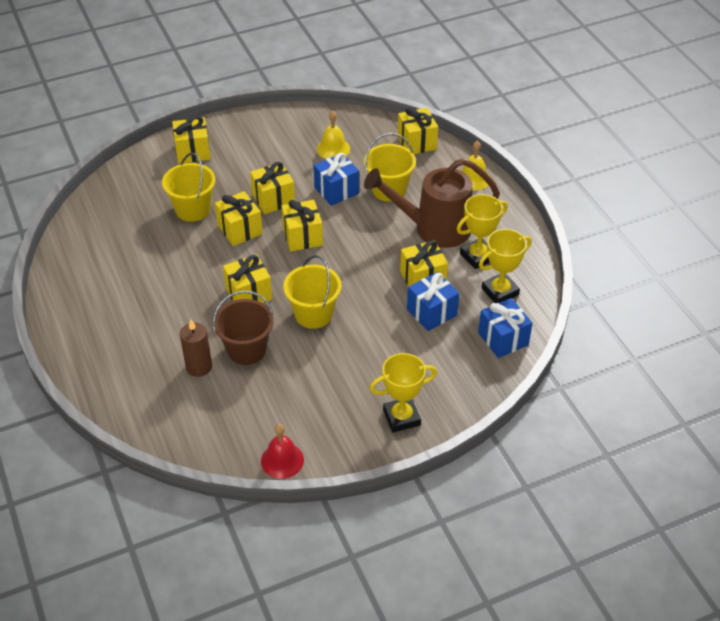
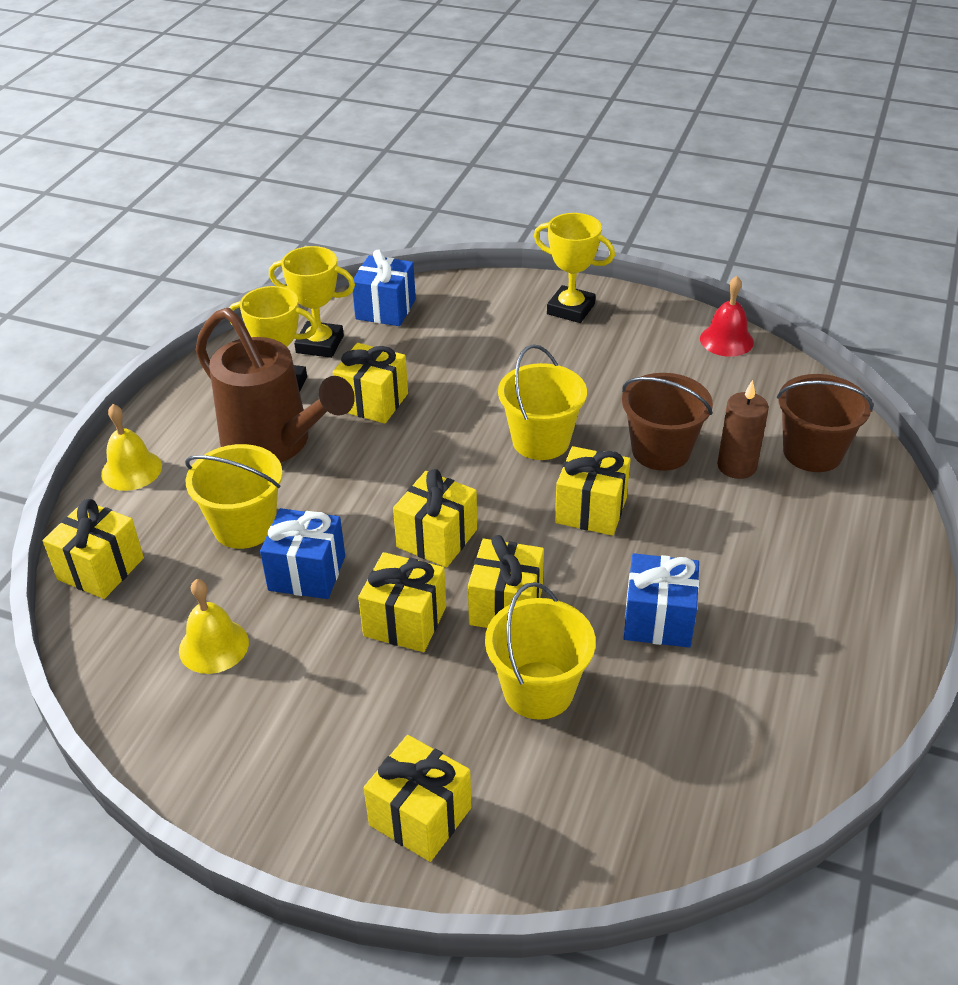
camera: 135 degrees left, 5 degrees down
blue gift [407,272,459,331] -> blue gift moved to [624,553,699,648]
none -> brown bucket [777,374,873,472]

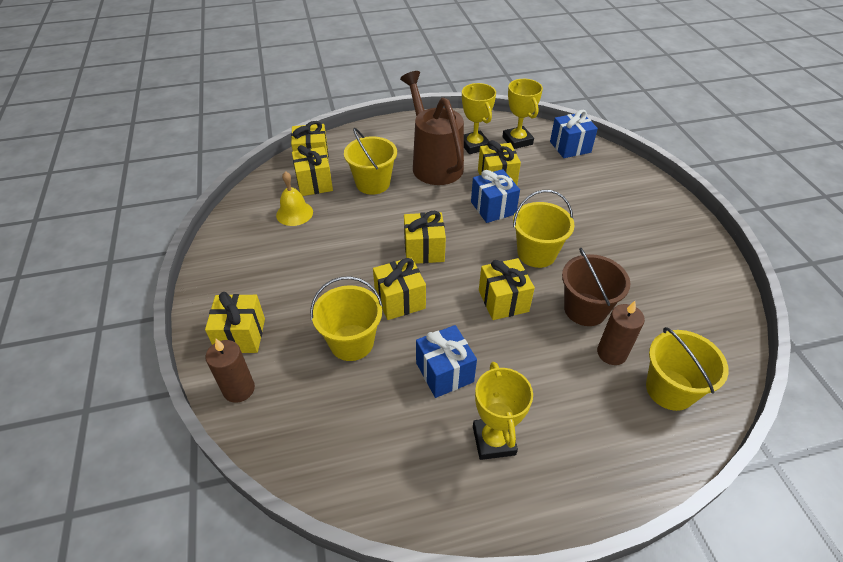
camera: 55 degrees right, 5 degrees up
yellow bell [101,404,162,491] -> none
brown watering can [196,308,355,463] -> brown watering can turned 150 degrees clockwise [400,71,464,185]
blue gift [260,508,345,599] -> blue gift moved to [471,169,520,223]
yellow gift [358,552,446,652] -> yellow gift moved to [292,145,333,196]
yellow trophy [534,213,615,323] -> yellow trophy moved to [473,362,533,460]
red bell [700,276,754,357] -> none
brown bucket [777,374,873,472] -> yellow bucket [646,327,729,411]
none -> brown candle [206,339,255,403]

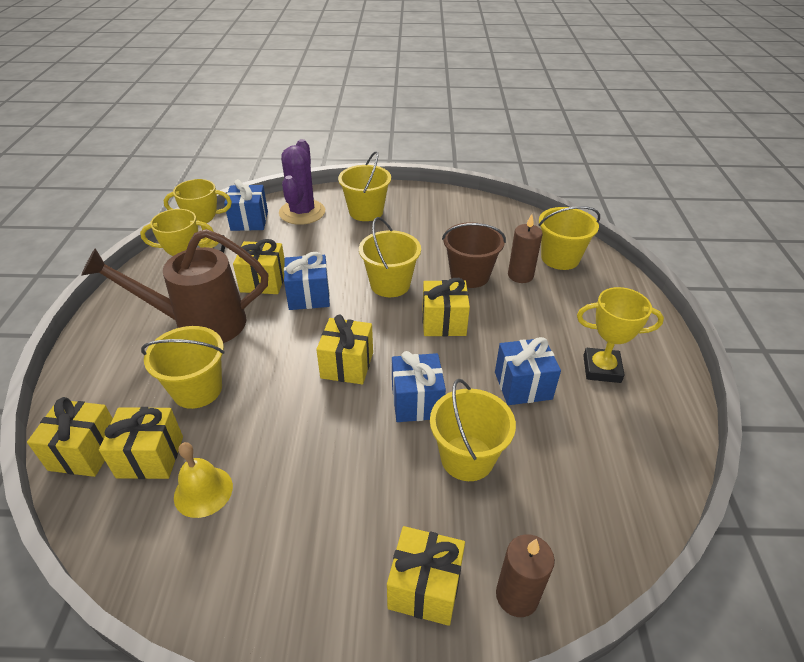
camera: 75 degrees left, 5 degrees down
yellow gift [373,257,426,320] -> blue gift [392,351,446,422]
none -> purple cactus [279,139,325,225]
none -> yellow bucket [338,151,391,221]

